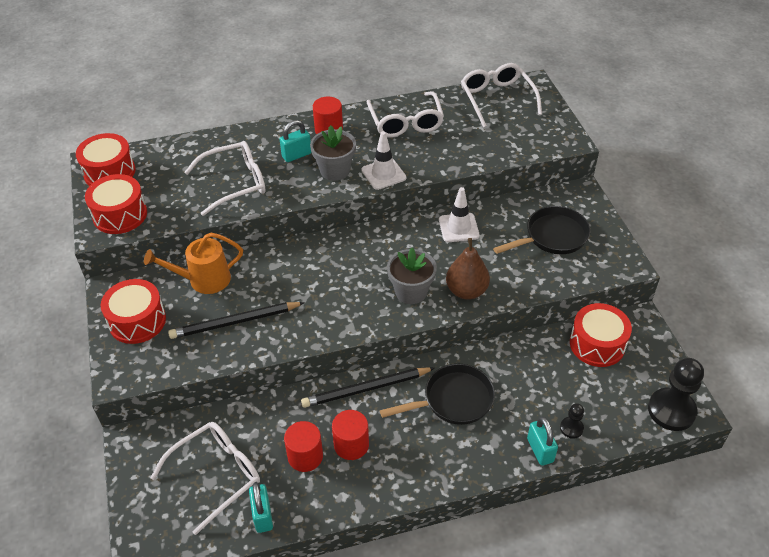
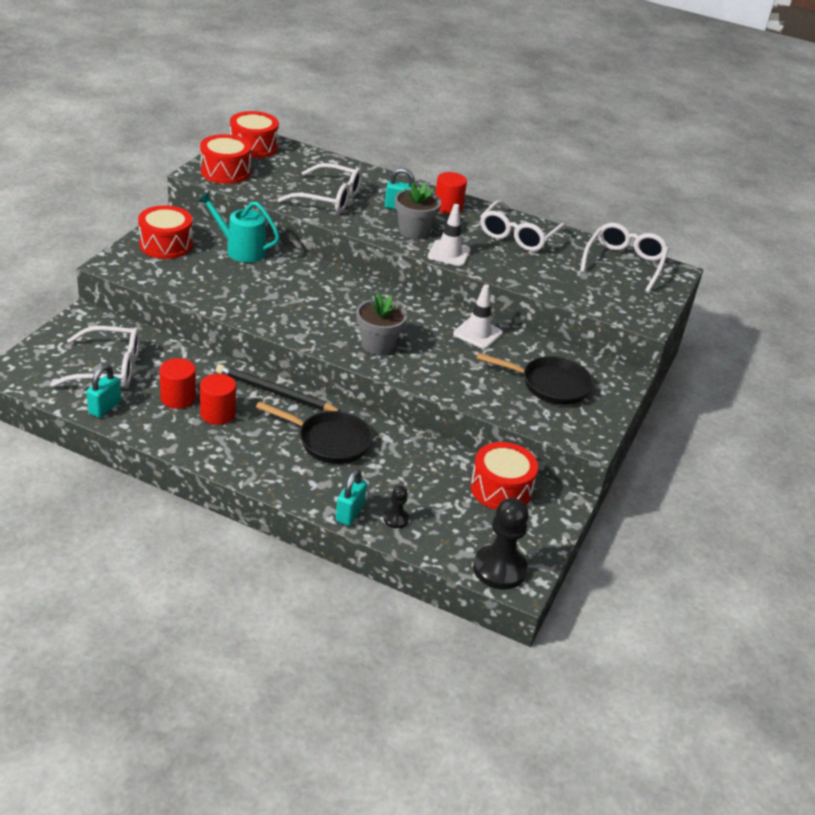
camera: 35 degrees right, 10 degrees down
orange watering can [144,233,243,294] -> turquoise watering can [198,192,280,263]
black pencil [168,302,305,339] -> none
brown pear [446,238,490,300] -> none

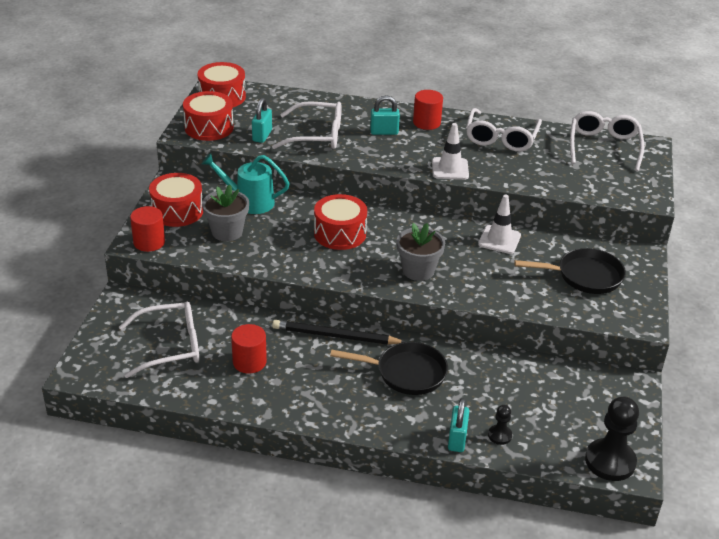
camera: 10 degrees left, 0 degrees up
turquoise padlock [86,364,121,418] -> turquoise padlock moved to [252,98,272,143]
red cylinder [200,374,236,425] -> red cylinder moved to [130,206,165,252]
grey flower pot [395,182,441,239] -> grey flower pot moved to [202,185,249,241]
red drum [470,442,538,510] -> red drum moved to [314,194,367,250]

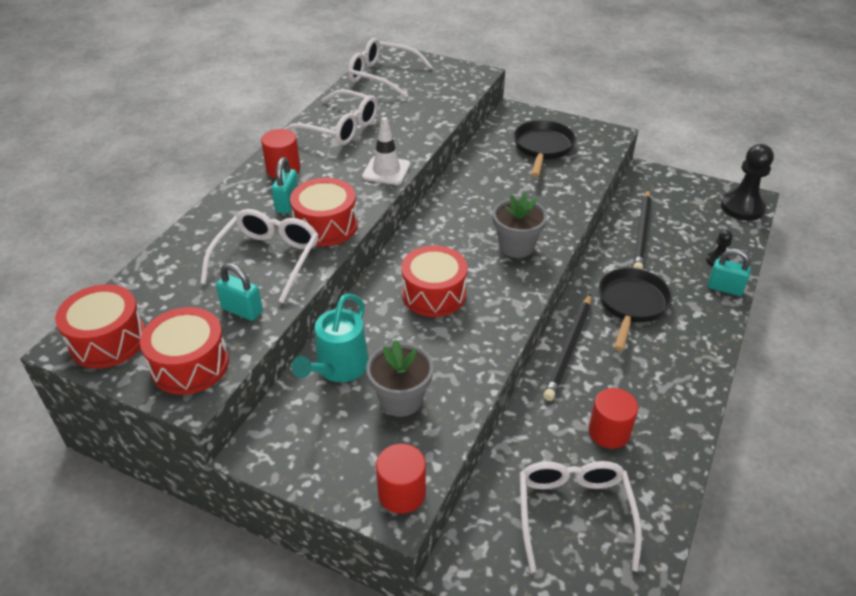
camera: 75 degrees left, 5 degrees up
red drum [149,173,203,227] -> red drum moved to [290,178,358,246]
white traffic cone [478,194,521,254] -> none
none -> black pencil [633,190,651,270]

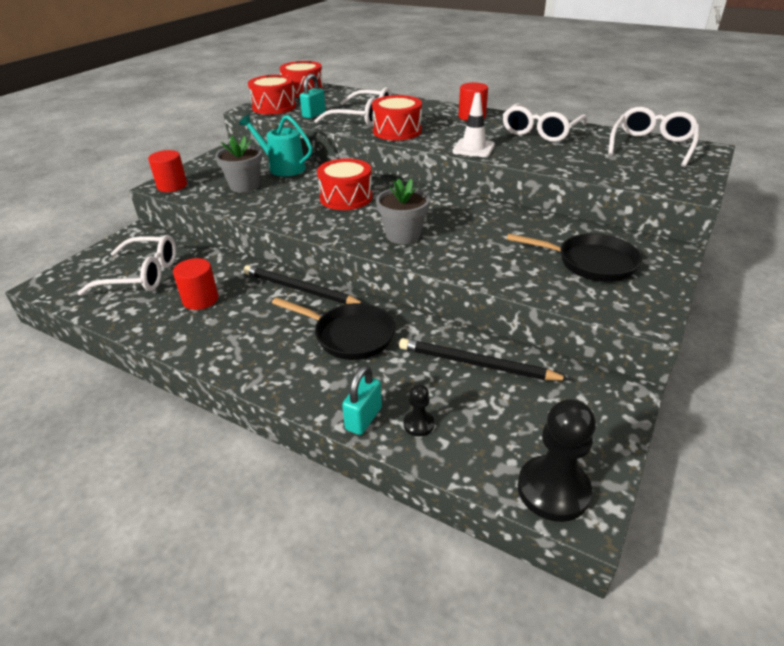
camera: 95 degrees right, 5 degrees down
turquoise padlock [272,157,299,214] -> none

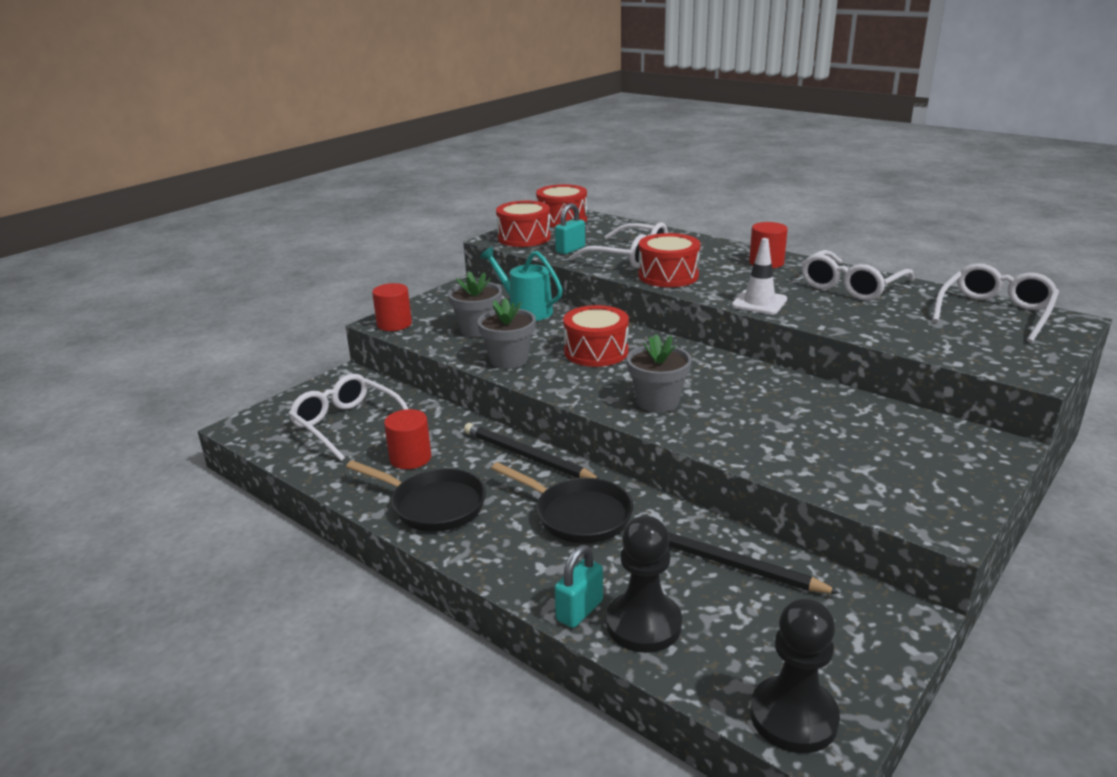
camera: 10 degrees right, 10 degrees down
white glasses [77,235,176,295] -> white glasses turned 150 degrees counterclockwise [288,374,409,461]
black pawn [404,384,434,437] -> black pawn [606,516,682,653], size x2.04
black pan [507,233,642,282] -> black pan moved to [346,460,486,532]
none -> grey flower pot [477,298,536,369]

